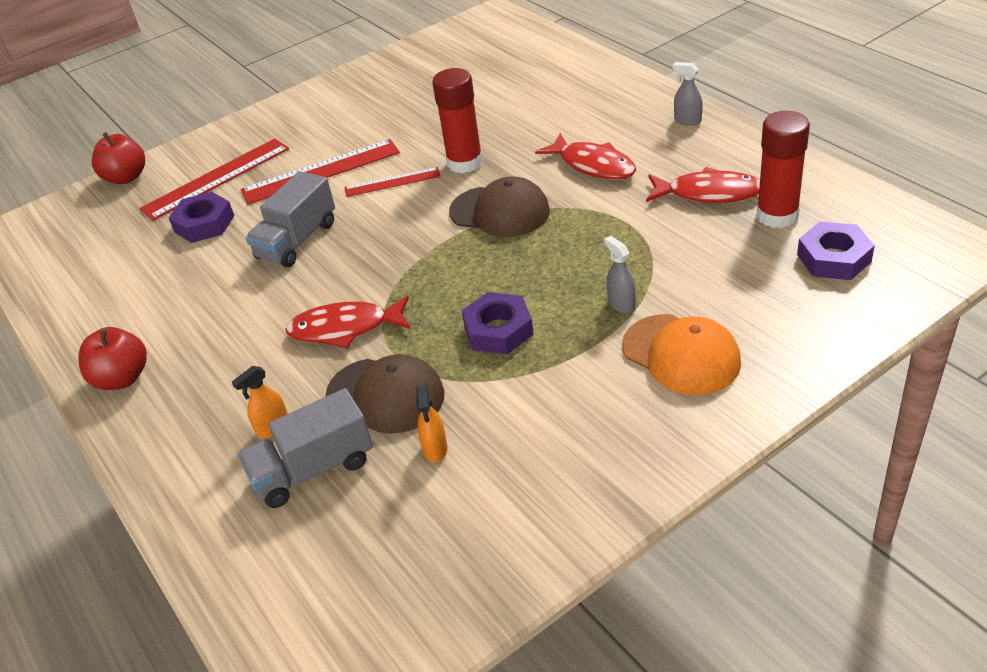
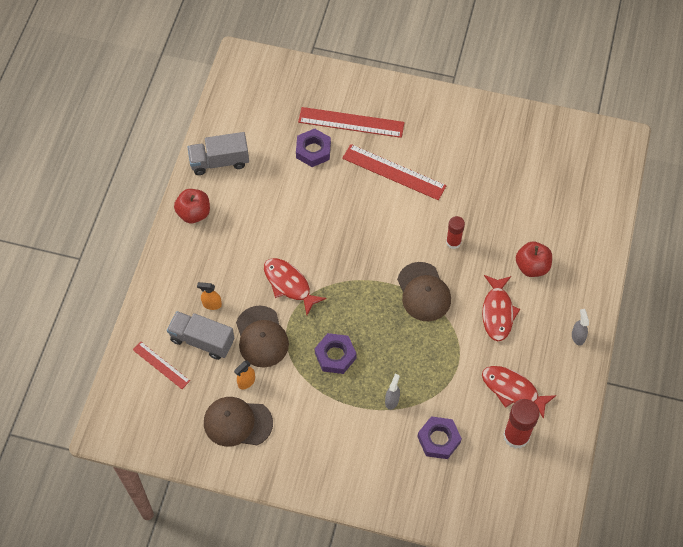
camera: 45 degrees right, 20 degrees up
red apple [92,132,145,184] -> red apple moved to [516,242,552,277]
grey truck [246,171,335,267] -> grey truck moved to [188,132,249,175]
red ruler [344,167,441,197] -> red ruler moved to [133,342,190,389]
red glue stick [432,68,483,173] -> red glue stick [446,216,465,249], size x0.62
orange cap [622,314,741,395] -> none
red fish [646,167,760,203] -> red fish turned 150 degrees clockwise [482,366,556,419]
purple nut [797,222,875,280] -> purple nut moved to [417,416,462,459]
none -> brown cap [204,397,273,447]

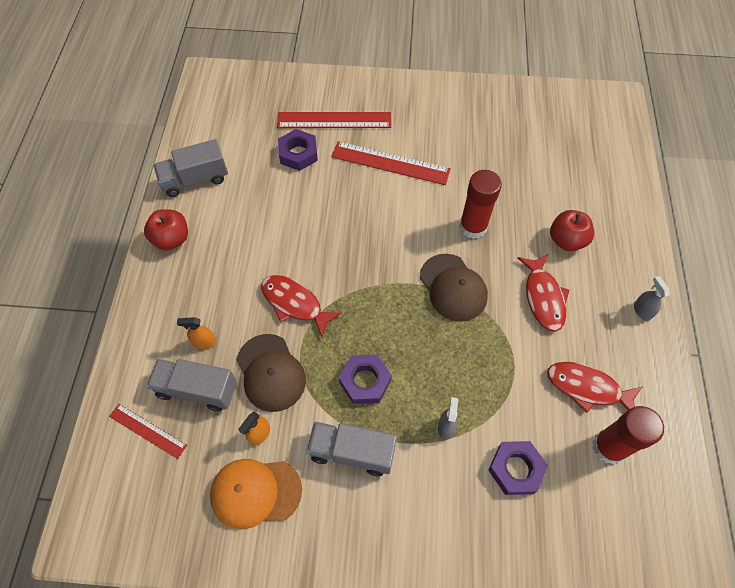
camera: 10 degrees left, 0 degrees up
brown cap [204,397,273,447] -> orange cap [210,459,302,529]
red glue stick [446,216,465,249] -> red glue stick [459,170,502,239], size x1.61
none -> grey truck [306,422,397,476]

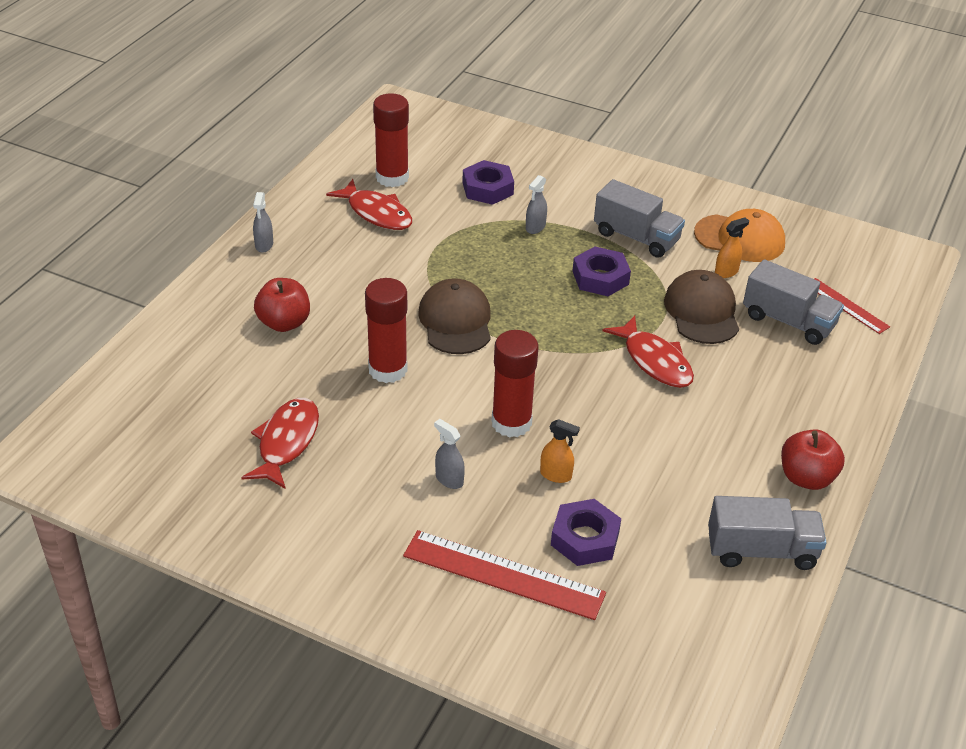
camera: 160 degrees left, 20 degrees down
orange spray bottle [177,317,216,349] -> orange spray bottle moved to [540,419,580,483]
red ruler [331,141,451,185] -> grey spray bottle [434,419,465,489]
red fish [518,254,569,332] -> red fish moved to [241,398,319,489]
none -> red glue stick [492,330,539,438]

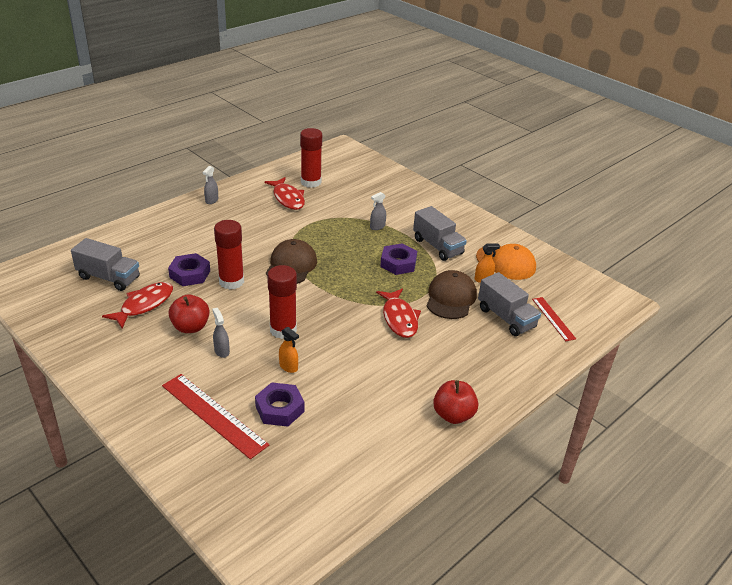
camera: 20 degrees right, 5 degrees down
red apple [254,278,310,332] -> red apple moved to [169,294,210,333]
purple nut [462,160,514,205] -> purple nut moved to [168,253,210,286]
grey truck [708,496,827,570] -> grey truck moved to [71,238,140,291]

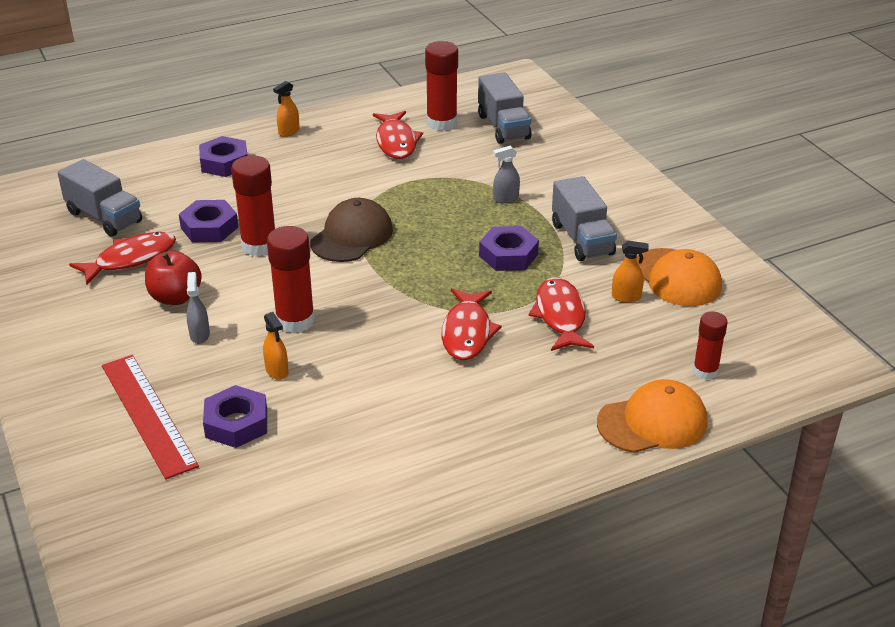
camera: 20 degrees right, 0 degrees up
grey spray bottle [203,166,218,204] -> orange spray bottle [273,81,299,137]
brown cap [427,270,477,319] -> red fish [528,277,594,351]
red apple [433,380,478,424] -> none
grey truck [478,272,541,336] -> grey truck moved to [478,72,531,144]
red ruler [532,297,576,341] -> red glue stick [693,312,728,380]
none -> purple nut [199,136,247,177]
none -> orange cap [597,379,708,453]

